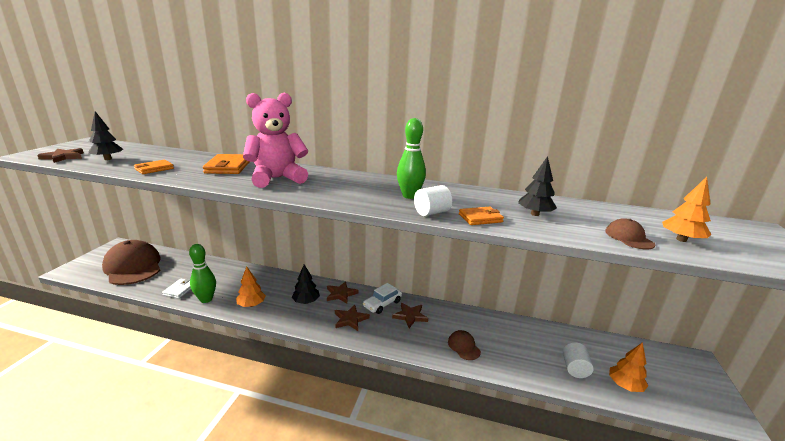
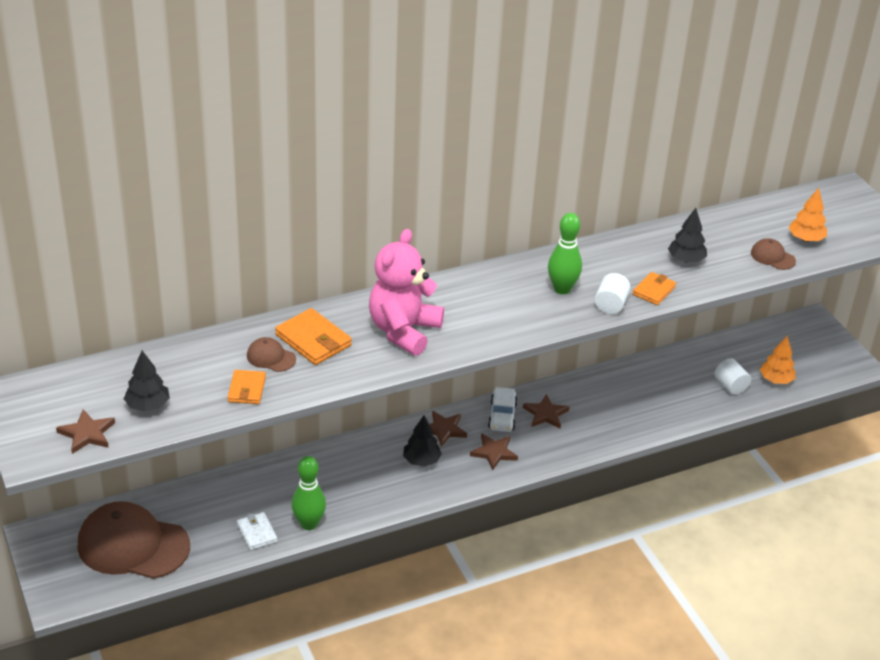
camera: 40 degrees left, 15 degrees up
orange tree [236,266,266,307] -> none
brown cap [448,330,481,360] -> brown cap moved to [247,337,296,372]

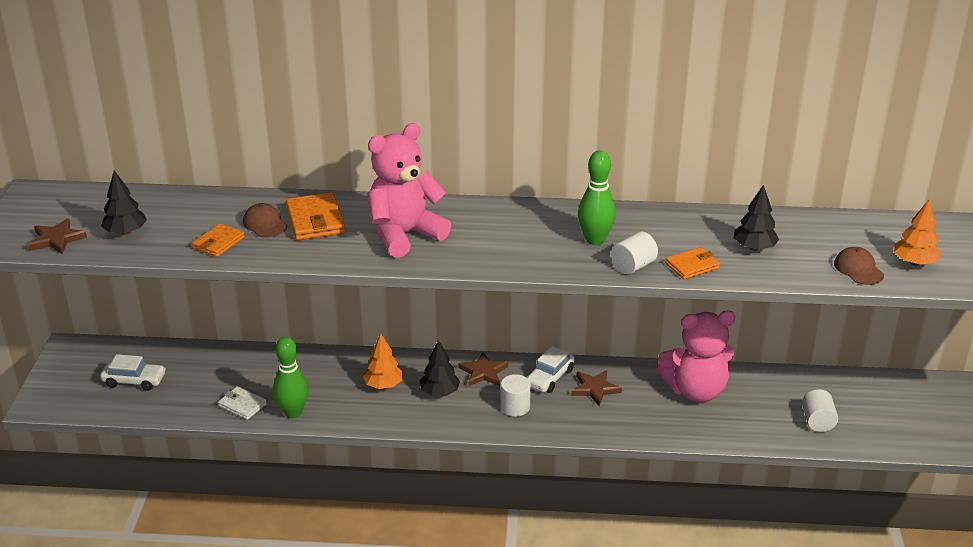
camera: 30 degrees right, 5 degrees down
brown cap [77,501,190,579] -> white car [100,354,166,391]
white wallet [237,512,277,550] -> white wallet turned 60 degrees counterclockwise [218,386,267,420]
brown star [470,433,518,471] -> white cylinder [501,374,531,417]
orange tree [760,336,796,384] -> orange tree moved to [363,334,403,389]
none -> pink teddy bear [657,310,736,402]

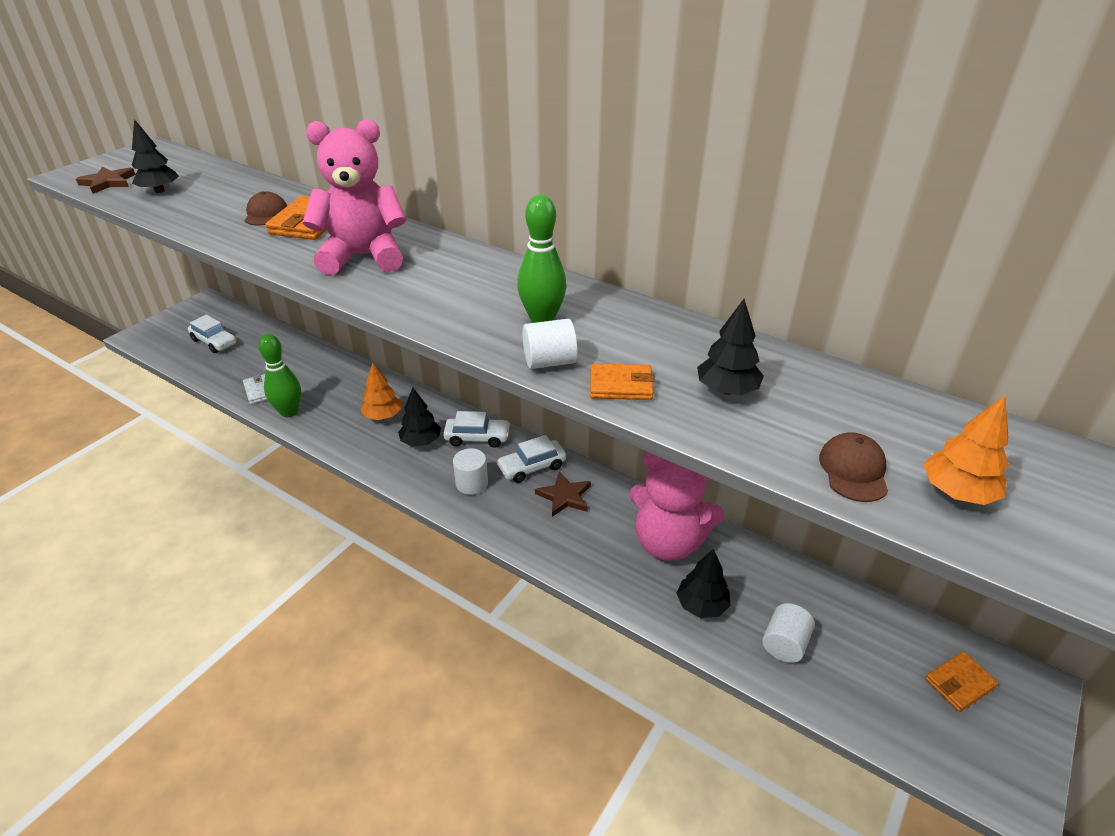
camera: 30 degrees right, 5 degrees up
orange wallet [192,223,245,257] -> orange wallet moved to [925,651,999,712]
brown star [459,352,508,387] -> white car [443,411,510,448]
none -> black tree [676,549,731,618]

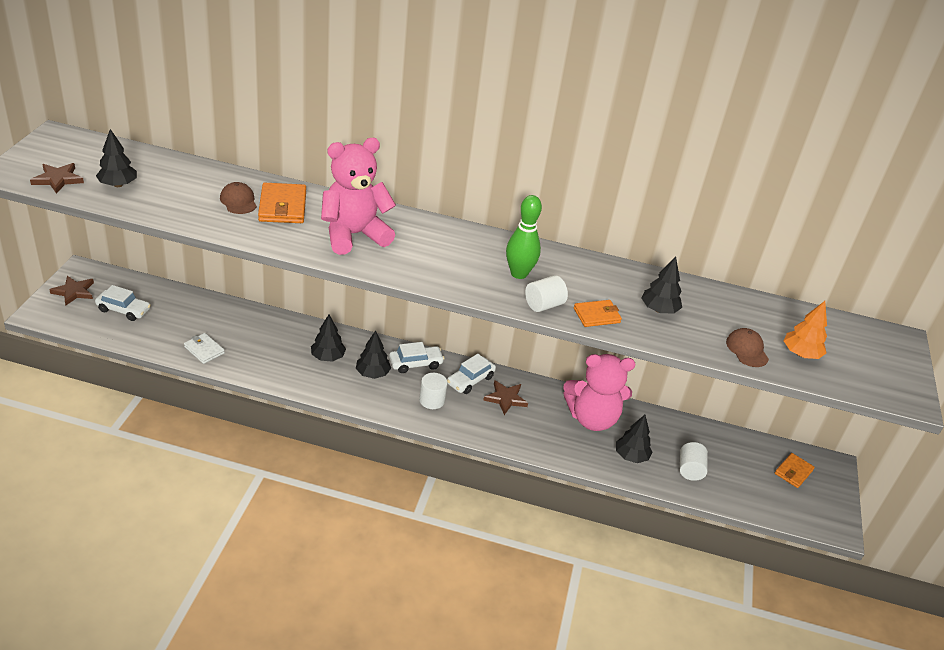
camera: 25 degrees left, 0 degrees up
green bowling pin [258,334,301,417] -> none
orange tree [360,363,401,420] -> black tree [311,315,346,362]
none -> brown star [50,276,94,305]

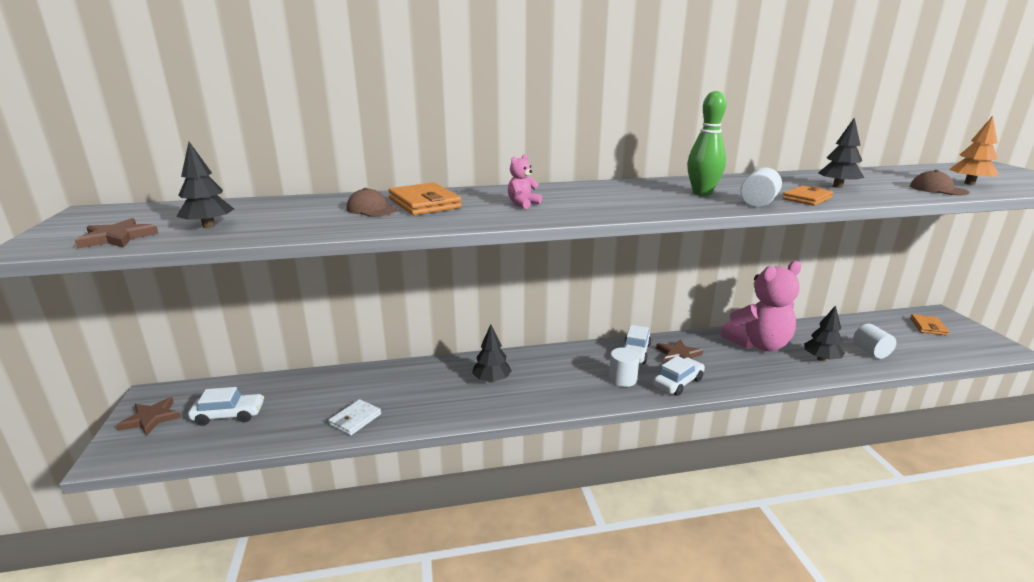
camera: 20 degrees left, 15 degrees down
white wallet [184,333,225,364] -> white wallet turned 75 degrees counterclockwise [328,399,381,436]
pink teddy bear [321,138,396,255] -> pink teddy bear [508,154,542,209], size x0.41
black tree [356,331,391,379] -> none
white car [389,342,445,373] -> white car moved to [653,356,705,396]

